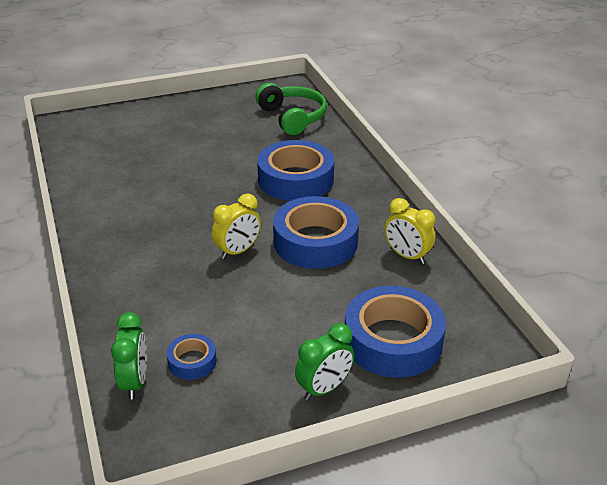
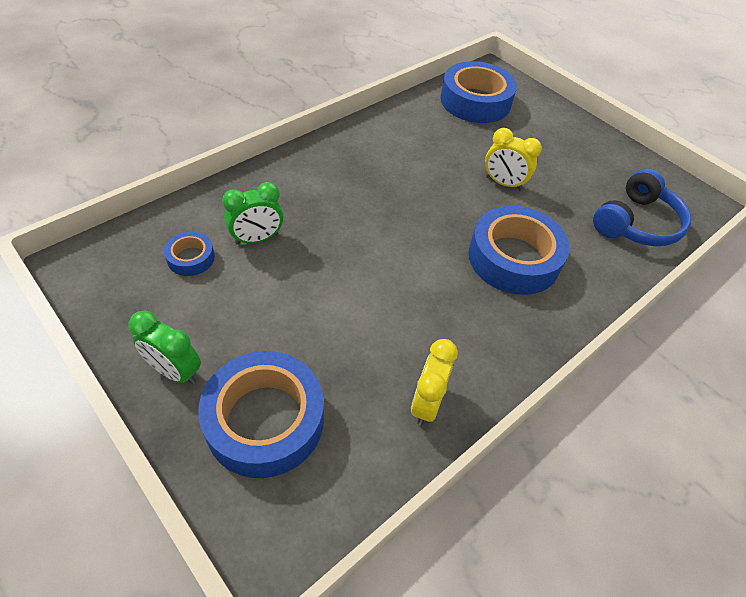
camera: 65 degrees right, 15 degrees up
green clock [111,312,147,399] -> green clock moved to [222,182,283,245]
yellow clock [212,193,261,259] -> yellow clock moved to [485,128,542,190]
green headphones [255,83,327,135] -> blue headphones [593,168,691,246]
blue tape [273,196,359,269] -> blue tape moved to [440,61,517,123]

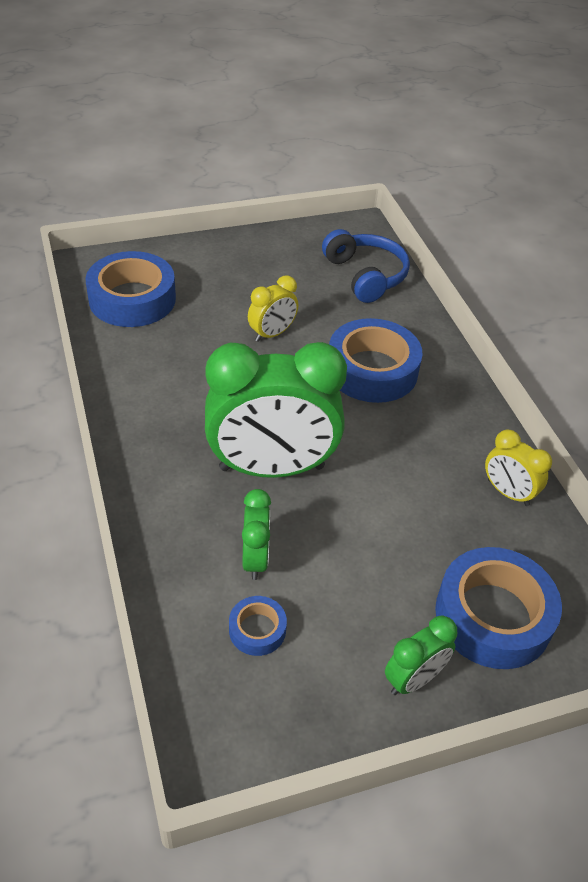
camera: 65 degrees left, 5 degrees down
none -> green clock [205,342,347,478]

